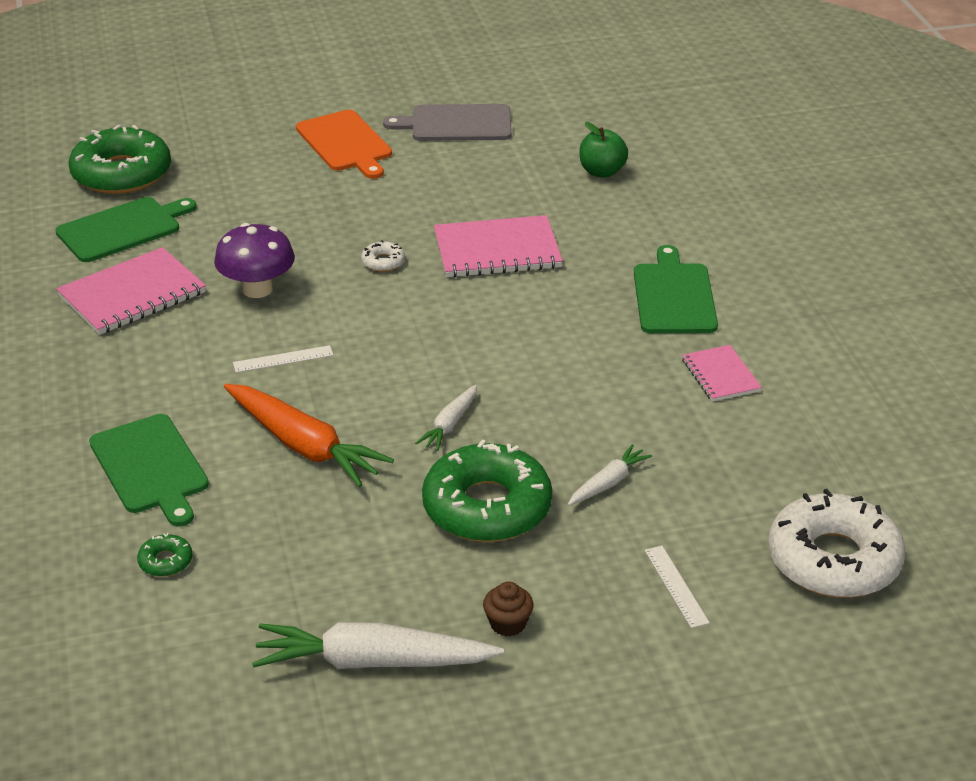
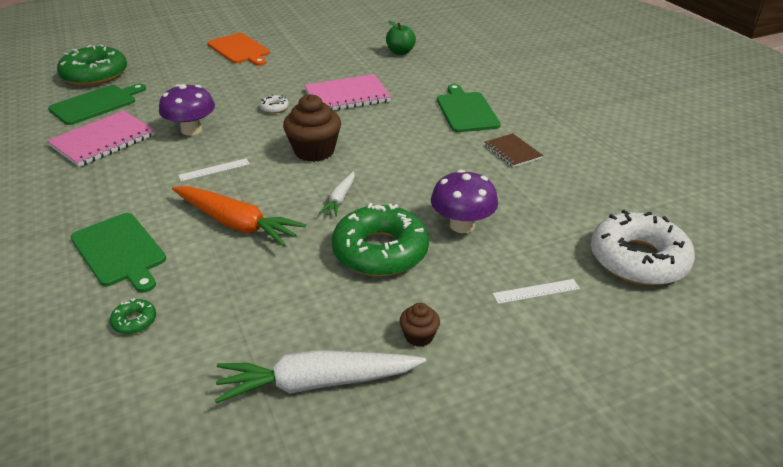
camera: 10 degrees left, 0 degrees up
grey cutting board [383,104,512,141] -> none
white carrot [568,444,652,506] -> purple mushroom [431,170,498,233]
white ruler [645,546,710,628] -> white ruler turned 75 degrees counterclockwise [492,279,580,304]
pink notebook [682,345,762,402] -> brown notebook [485,133,543,167]
none -> brown cupcake [283,94,341,162]

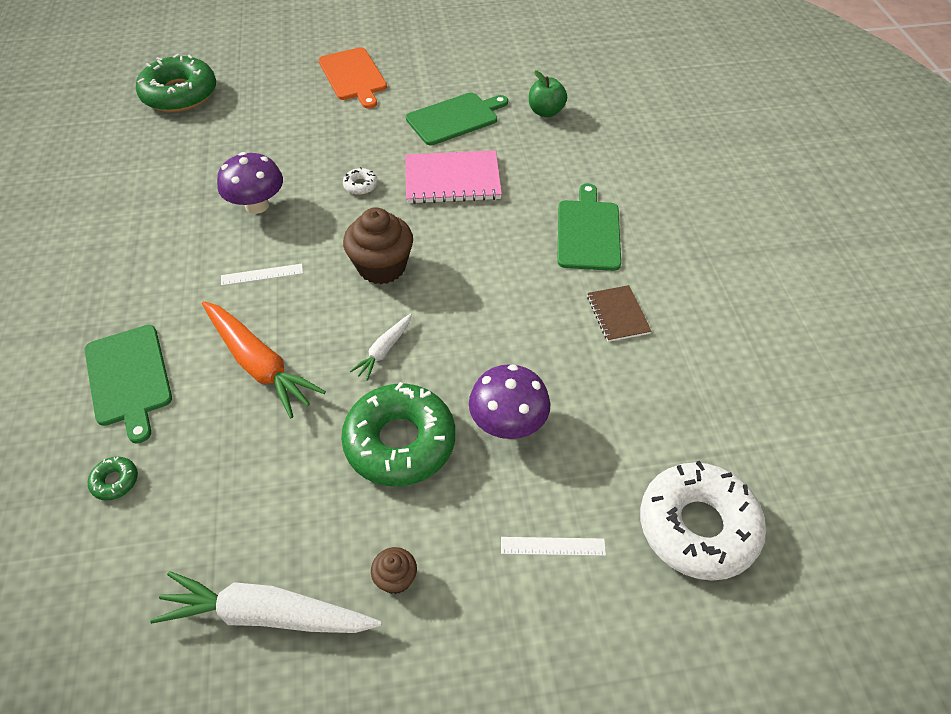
camera: 15 degrees right, 15 degrees up
pink notebook [47,111,156,167] -> none
green cutting board [48,84,146,125] -> green cutting board moved to [406,92,508,145]

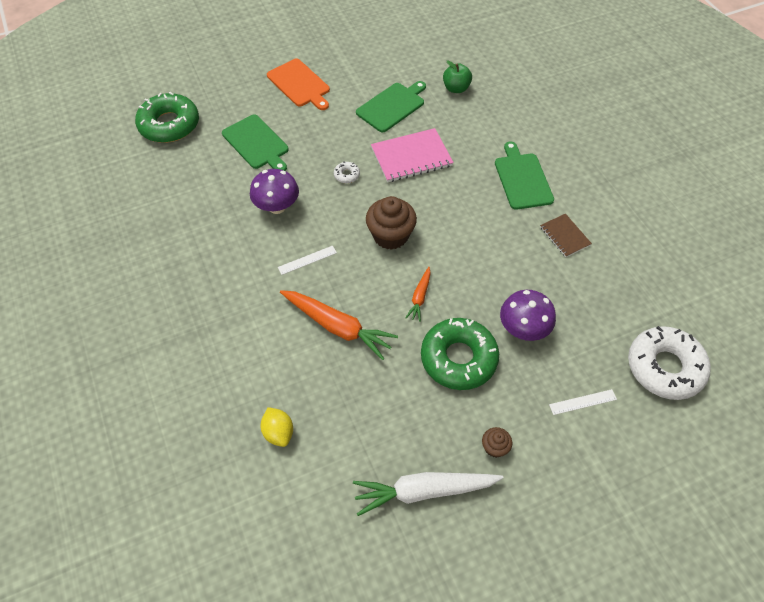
camera: 15 degrees left, 5 degrees up
green cutting board [85,325,172,444] -> green cutting board moved to [222,114,289,171]
green donut [88,457,138,501] -> yellow lemon [261,407,293,447]
white carrot [350,313,412,381] -> orange carrot [405,267,431,322]

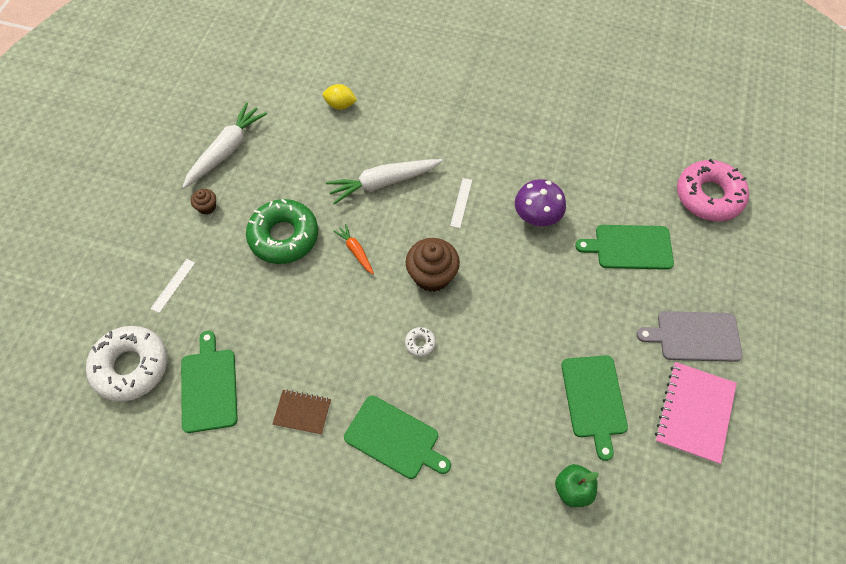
camera: 130 degrees right, 5 degrees up
green donut [135,92,199,143] -> pink donut [677,159,749,222]
orange cutting board [267,59,330,110] -> grey cutting board [636,311,743,362]
orange carrot [280,290,398,360] -> white carrot [326,159,443,204]
white donut [334,161,360,183] -> white donut moved to [405,327,436,357]
pink notebook [371,128,454,182] -> pink notebook moved to [655,362,737,464]
purple mushroom [500,290,556,341] -> none
none -> green cutting board [181,331,238,433]

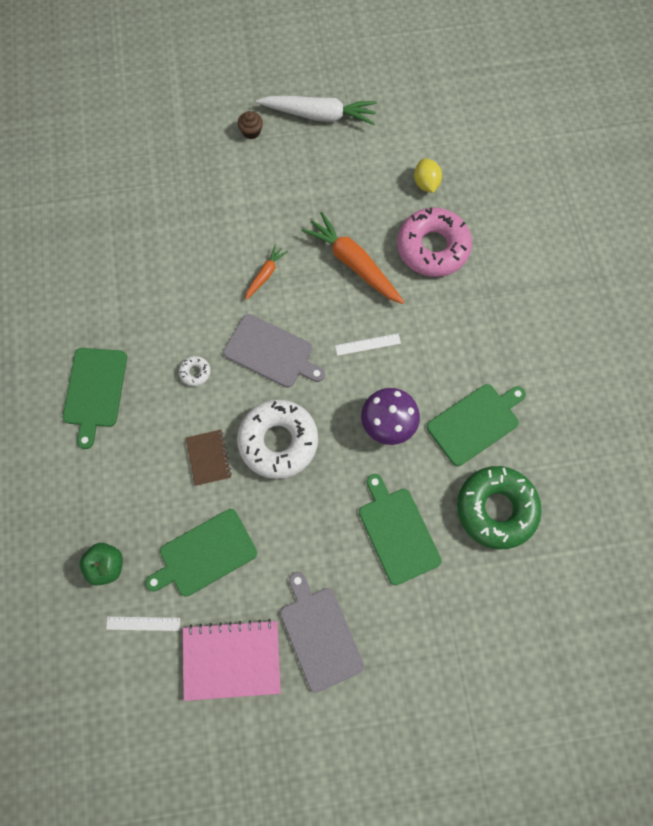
camera: 65 degrees right, 10 degrees up
white donut [86,326,168,402] -> white donut moved to [237,399,318,479]
white ruler [150,259,195,313] -> white ruler moved to [106,617,180,631]
green cutting board [181,331,238,433] -> green cutting board moved to [427,384,526,466]
green donut [246,199,318,264] -> green donut moved to [457,466,542,549]
brown notebook [273,390,331,435] -> brown notebook moved to [186,430,232,486]
white carrot [326,159,443,204] -> orange carrot [301,212,404,304]
brown cupcake [406,238,460,292] -> grey cutting board [223,314,325,388]
pink donut [677,159,749,222] -> pink donut moved to [397,207,472,277]

